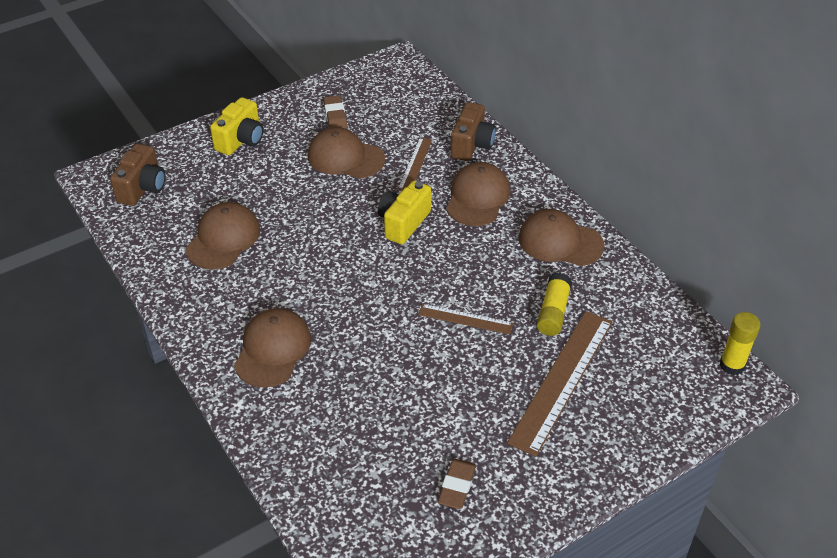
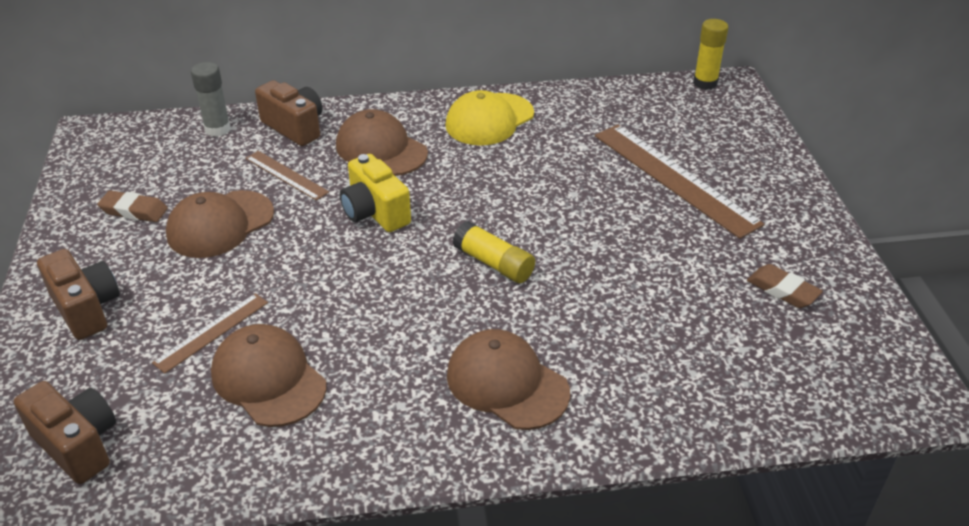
camera: 65 degrees left, 5 degrees down
yellow camera [210,97,264,155] -> brown camera [37,249,120,340]
brown ruler [418,304,513,334] -> brown ruler moved to [152,293,268,374]
brown cap [518,209,604,266] -> yellow cap [445,90,534,146]
yellow glue stick [537,273,572,336] -> yellow glue stick moved to [453,221,535,283]
none -> grey glue stick [191,62,231,137]

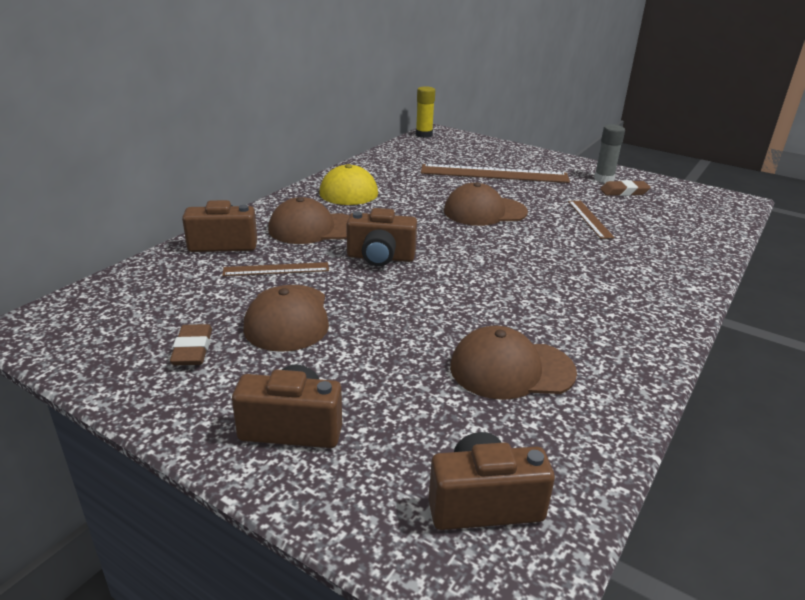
camera: 50 degrees left, 10 degrees down
brown eraser [97,190,168,222] -> brown eraser turned 60 degrees counterclockwise [170,324,212,365]
brown ruler [152,293,268,374] -> brown ruler moved to [568,201,615,239]
grey glue stick [191,62,231,137] -> grey glue stick moved to [594,124,625,183]
yellow camera [340,154,411,232] -> brown camera [346,208,417,266]
brown cap [447,329,570,430] -> brown cap moved to [444,182,528,226]
yellow glue stick [453,221,535,283] -> none

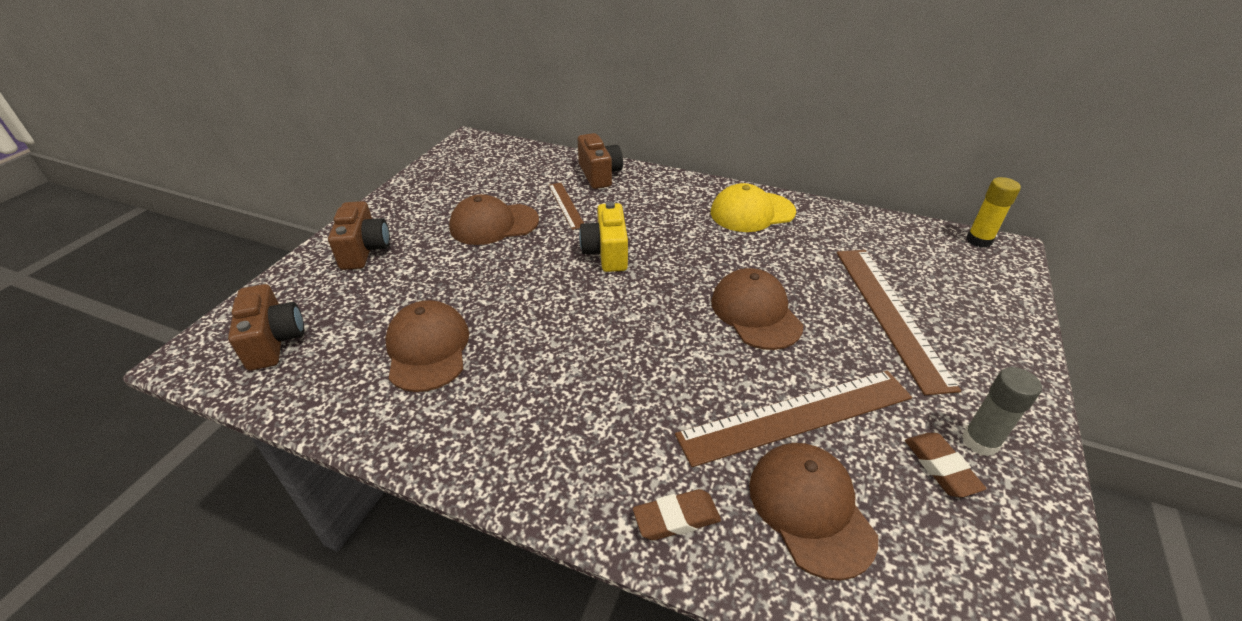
camera: 80 degrees right, 10 degrees up
brown eraser [170,324,212,365] -> brown eraser moved to [633,489,721,540]
brown cap [268,197,349,244] -> brown cap moved to [749,443,878,581]
brown camera [346,208,417,266] -> yellow camera [579,201,628,272]
brown ruler [568,201,615,239] -> brown ruler [675,370,912,467], size x1.93

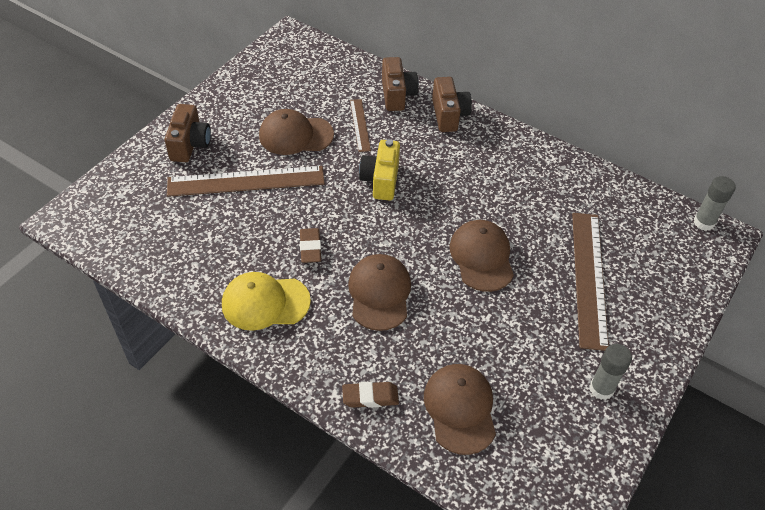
camera: 10 degrees right, 10 degrees up
brown camera [228,284,304,371] -> brown camera moved to [432,77,472,132]
brown cap [385,300,469,392] -> brown cap moved to [348,254,411,331]
brown ruler [675,370,912,467] -> brown ruler moved to [167,166,325,197]
yellow cap [711,183,796,232] -> yellow cap moved to [222,272,311,331]
brown eraser [905,433,986,497] -> brown eraser moved to [300,228,321,263]
yellow glue stick [967,177,1021,248] -> grey glue stick [694,176,736,231]

